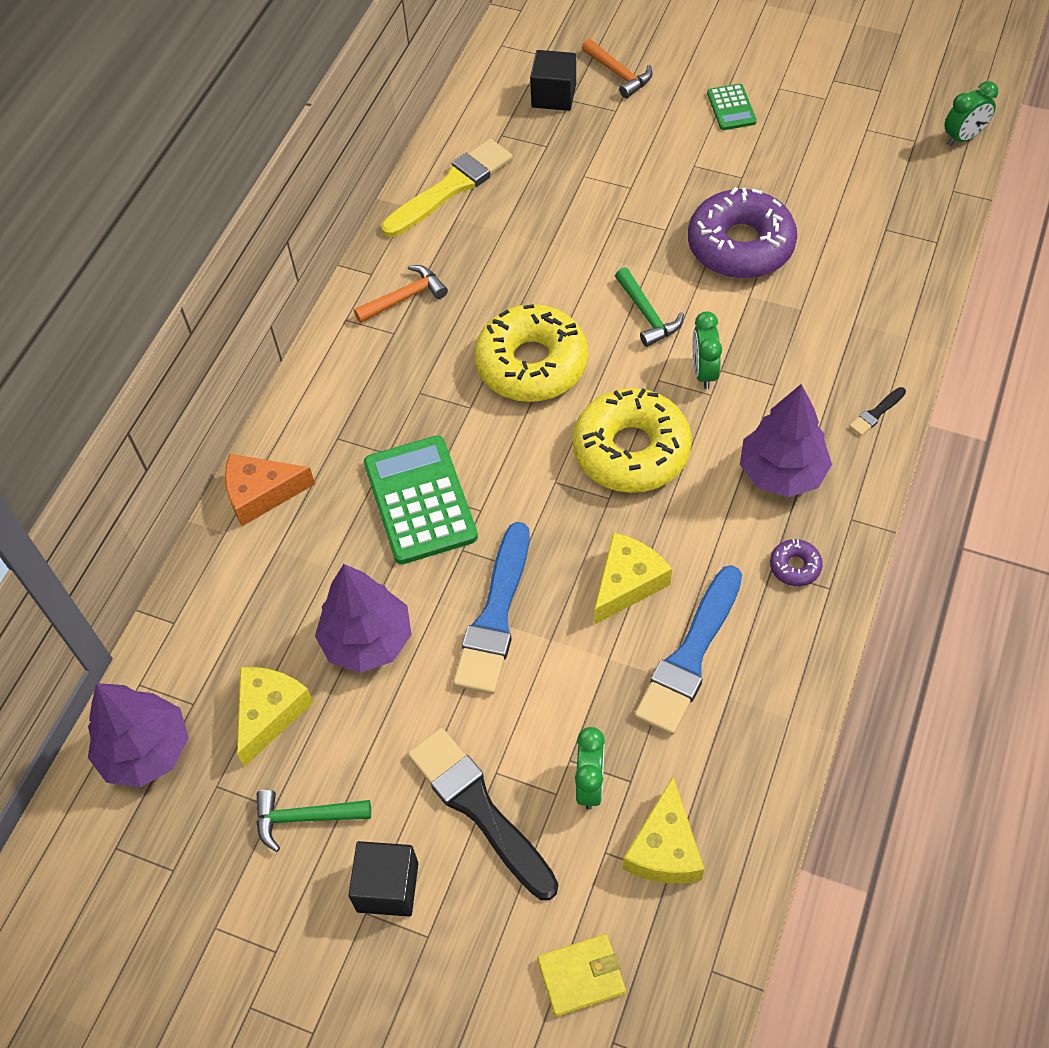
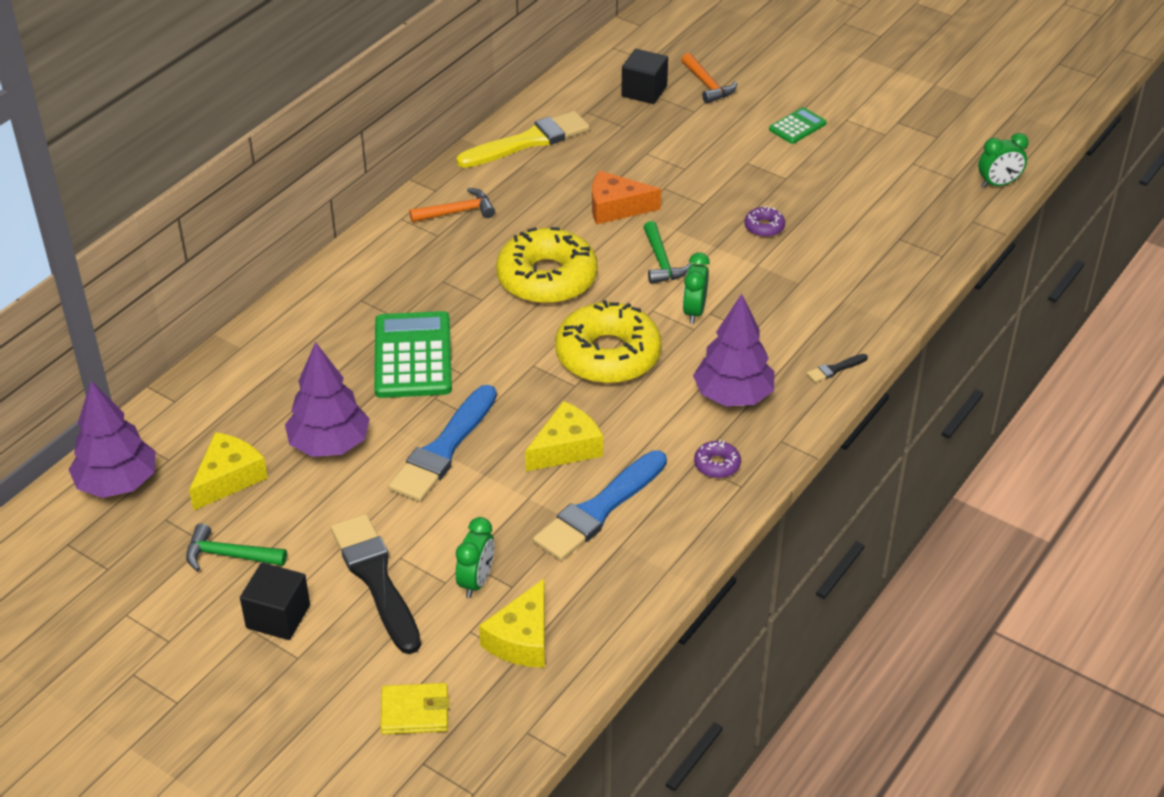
camera: 10 degrees right, 15 degrees down
orange cheese [225,454,315,526] -> orange cheese moved to [592,170,661,225]
purple donut [688,187,797,278] -> purple donut [745,206,785,237], size x0.42
green calculator [707,84,757,130] -> green calculator turned 135 degrees counterclockwise [769,107,827,144]

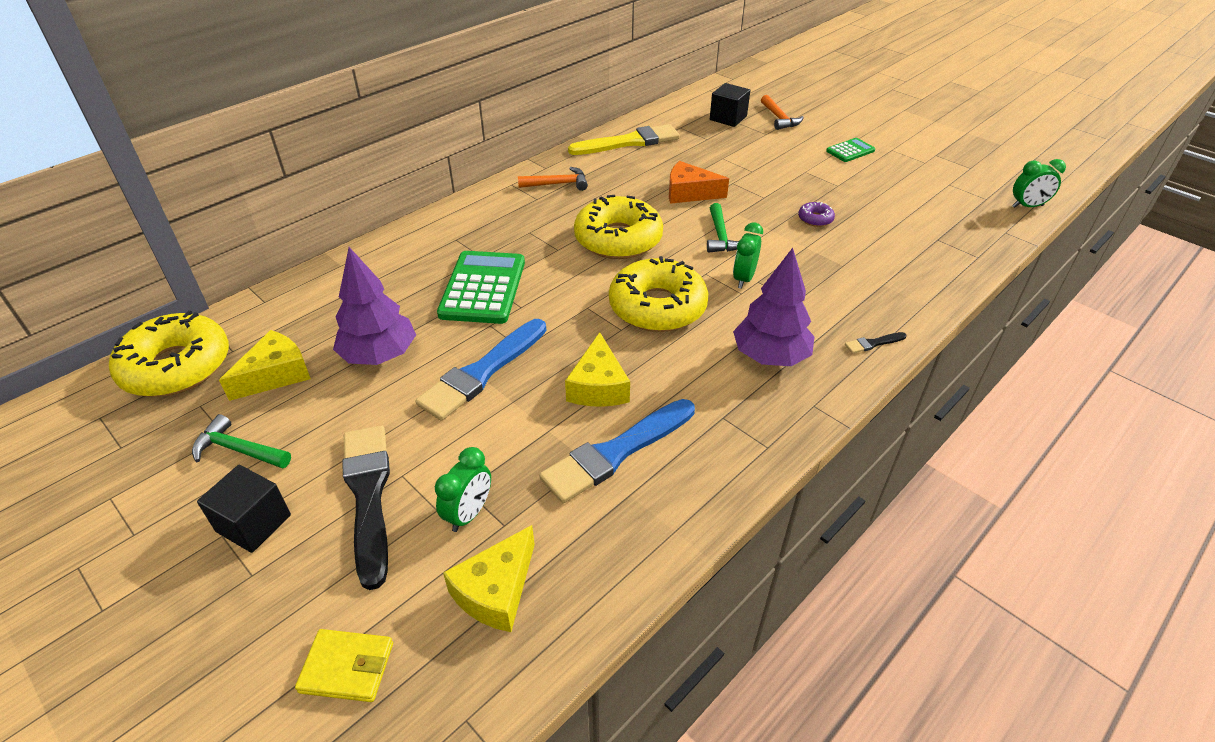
camera: 10 degrees right, 0 degrees up
purple tree [69,381,156,498] -> yellow donut [109,310,229,397]
yellow cheese [525,401,603,471] -> yellow cheese turned 120 degrees clockwise [565,332,630,406]
purple donut [694,440,741,478] -> none

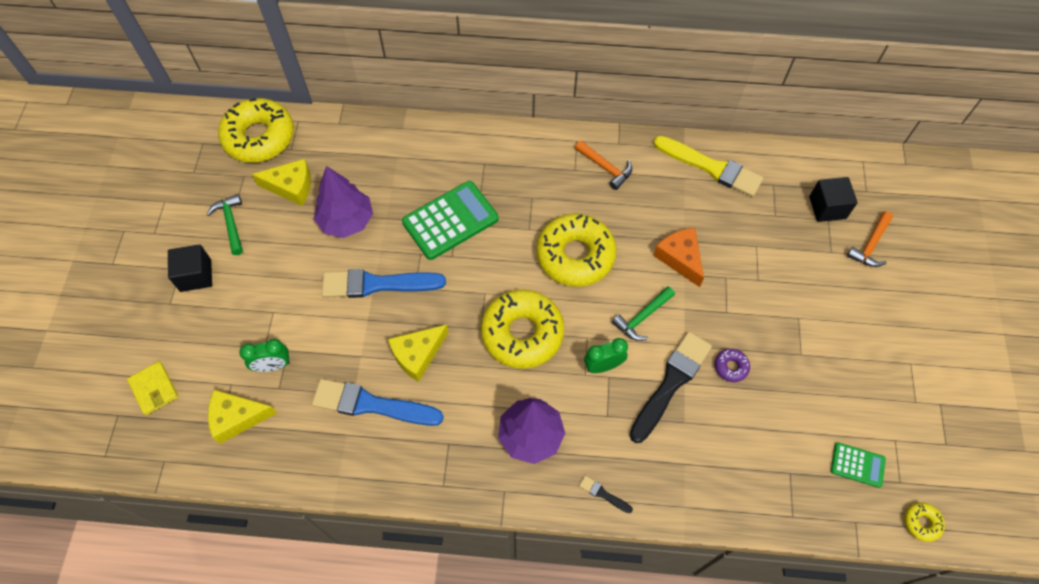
camera: 50 degrees right, 20 degrees up
black brush [342,426,390,590] -> black brush moved to [629,332,712,443]
green calculator [826,138,875,162] -> green calculator moved to [831,443,886,488]
green clock [1012,159,1066,208] -> yellow donut [904,502,945,542]

